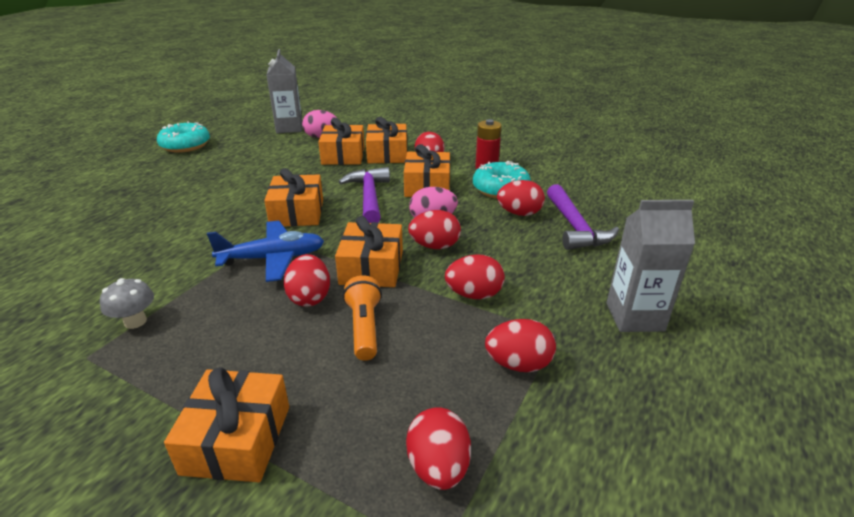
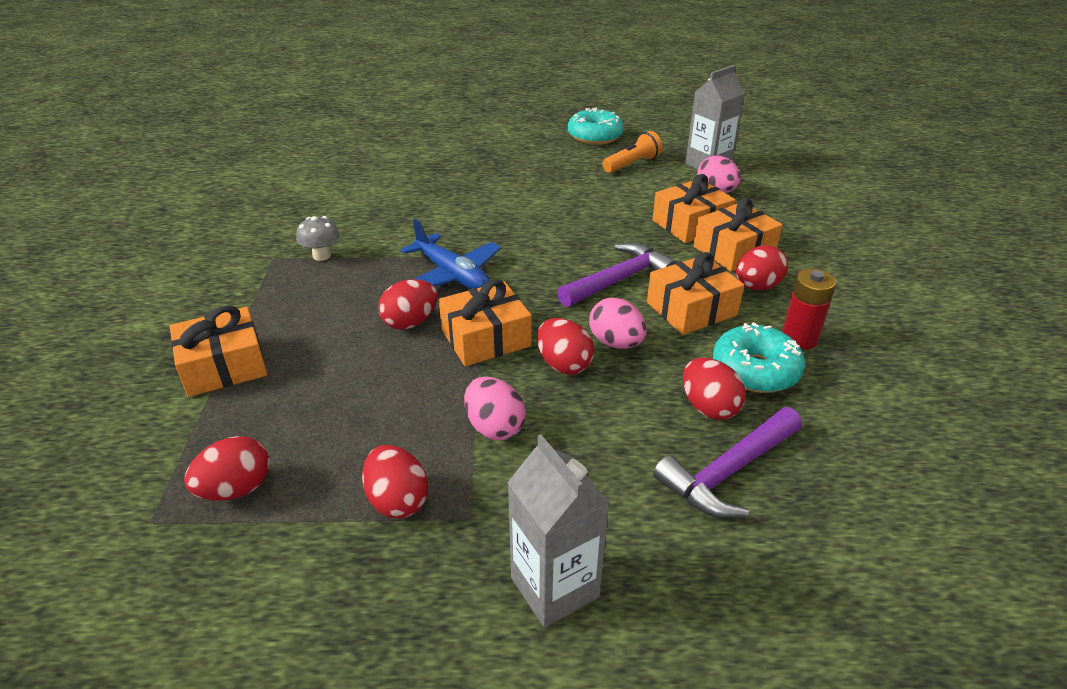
camera: 60 degrees right, 5 degrees up
orange gift [264,168,323,226] -> none
orange flashlight [343,275,382,361] -> orange flashlight moved to [602,131,662,173]
red egg [445,254,505,299] -> pink egg [464,377,526,440]

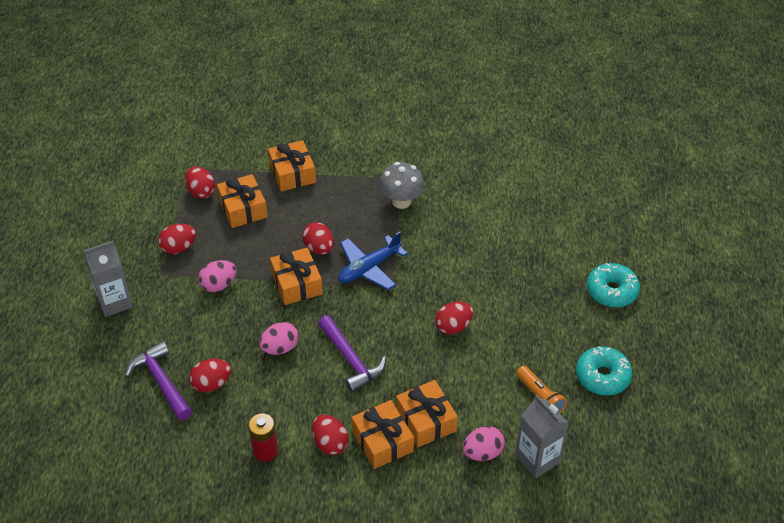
camera: 95 degrees right, 10 degrees up
grey mushroom [296,216,339,261] -> grey mushroom [379,162,424,209], size x1.59
red egg [537,318,594,375] -> red egg moved to [435,301,473,335]
orange gift [647,252,744,335] -> orange gift moved to [217,174,268,228]
turquoise donut [713,322,805,393] -> turquoise donut moved to [587,263,640,307]

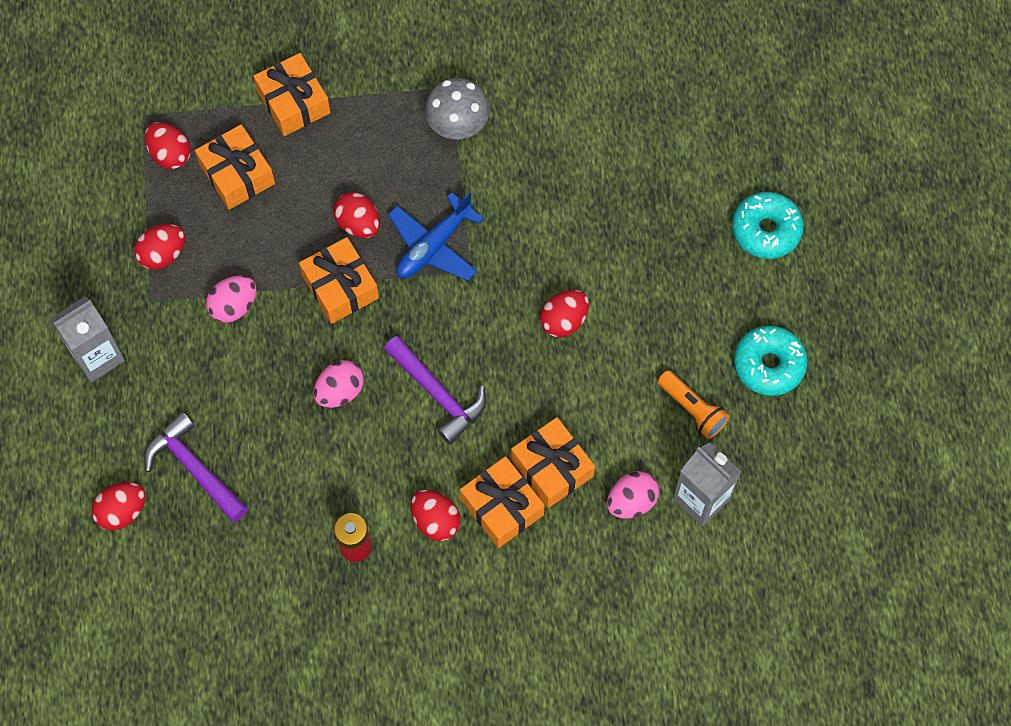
camera: 10 degrees left, 20 degrees up
red egg [189,359,231,393] -> red egg moved to [91,482,146,530]

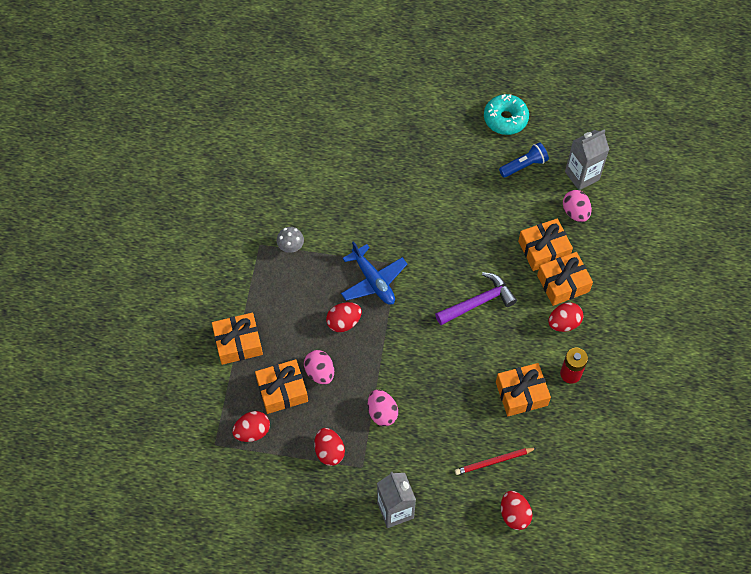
camera: 75 degrees left, 5 degrees down
purple hammer [144,412,248,522] -> red pencil [455,448,536,475]
orange gift [299,237,379,324] -> orange gift moved to [496,363,551,416]
pink egg [313,360,364,408] -> pink egg moved to [304,350,334,385]
grey mushroom [425,78,489,140] -> grey mushroom [277,227,304,253], size x0.63
red egg [540,290,589,337] -> none
orange flashlight [658,370,730,439] -> blue flashlight [499,142,549,178]
turquoise donut [732,192,804,259] -> none

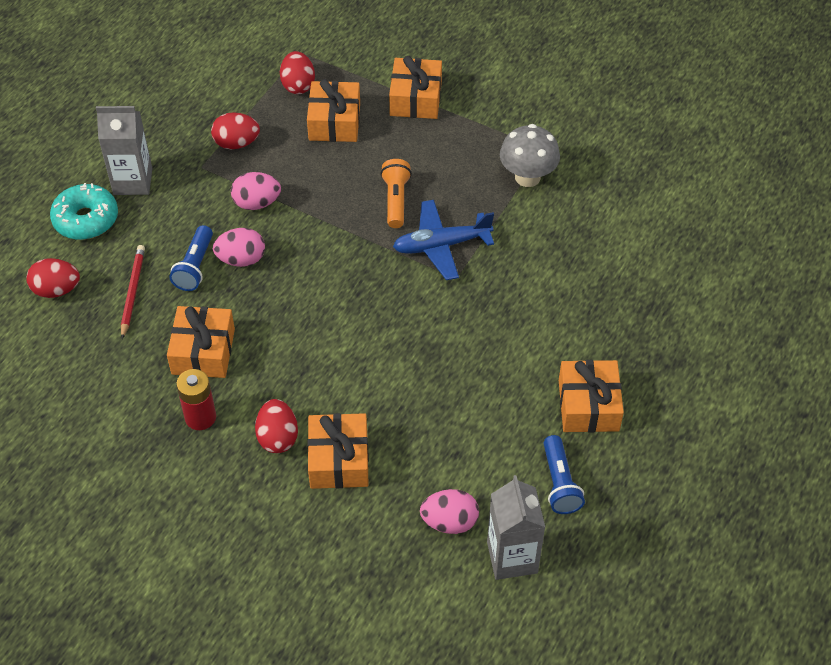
camera: 110 degrees right, 10 degrees down
grey mushroom [277,227,304,253] -> grey mushroom [500,124,560,187], size x1.59
pink egg [304,350,334,385] -> pink egg moved to [213,228,265,267]
red egg [326,302,362,332] -> orange flashlight [380,159,412,228]
purple hammer [435,272,517,325] -> none
turquoise donut [484,94,529,135] -> turquoise donut moved to [50,183,118,240]
orange gift [518,218,573,271] -> orange gift moved to [559,360,624,432]
none -> blue flashlight [169,225,213,291]

